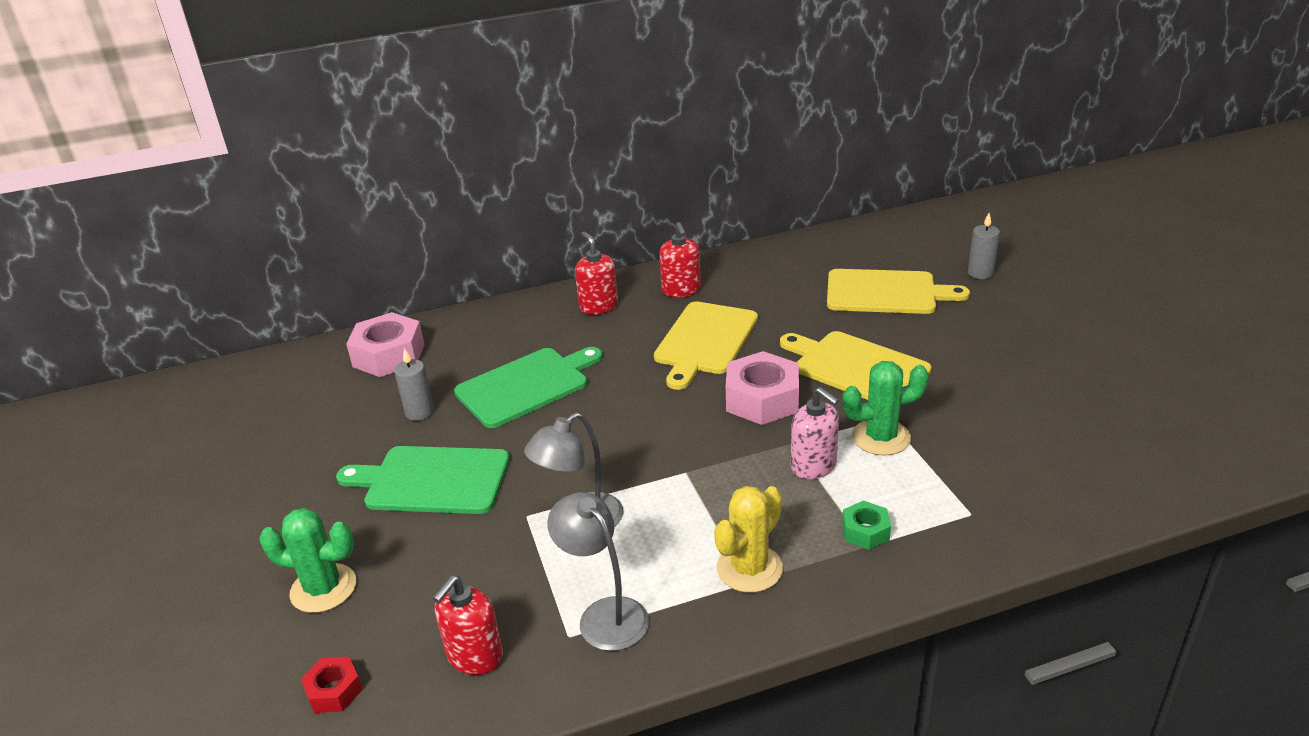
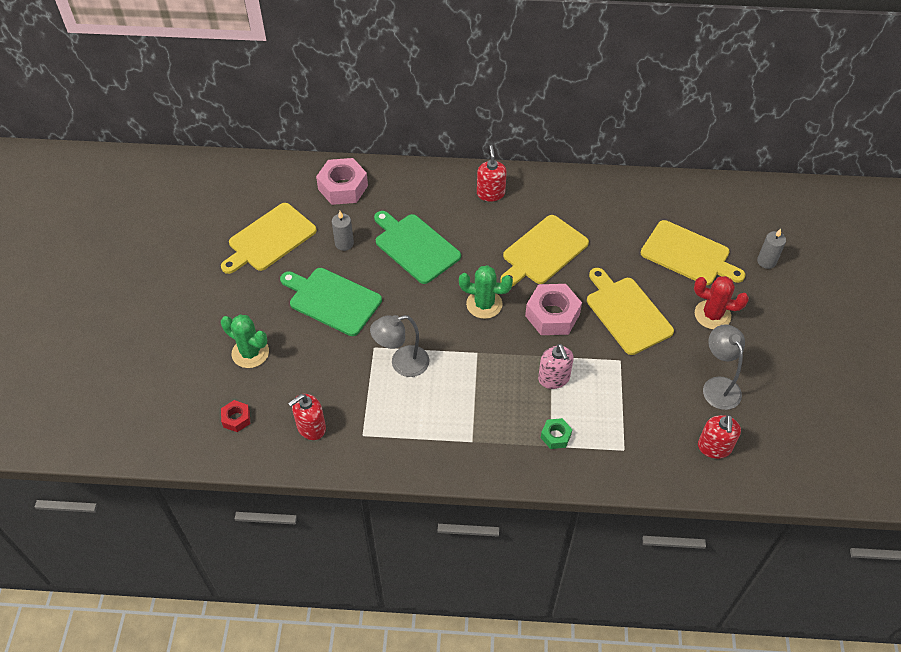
camera: 20 degrees right, 20 degrees up
green cutting board [454,347,602,428] -> green cutting board turned 120 degrees counterclockwise [374,211,461,284]
grey lamp [547,492,649,651] -> grey lamp moved to [703,324,745,410]
red soap dispenser [659,222,701,297] -> red soap dispenser moved to [698,415,741,459]
yellow cactus [714,486,783,593] -> none
green cactus [842,361,929,456] -> green cactus moved to [459,265,513,319]
none -> yellow cutting board [221,203,317,274]
none -> red cactus [694,276,749,329]

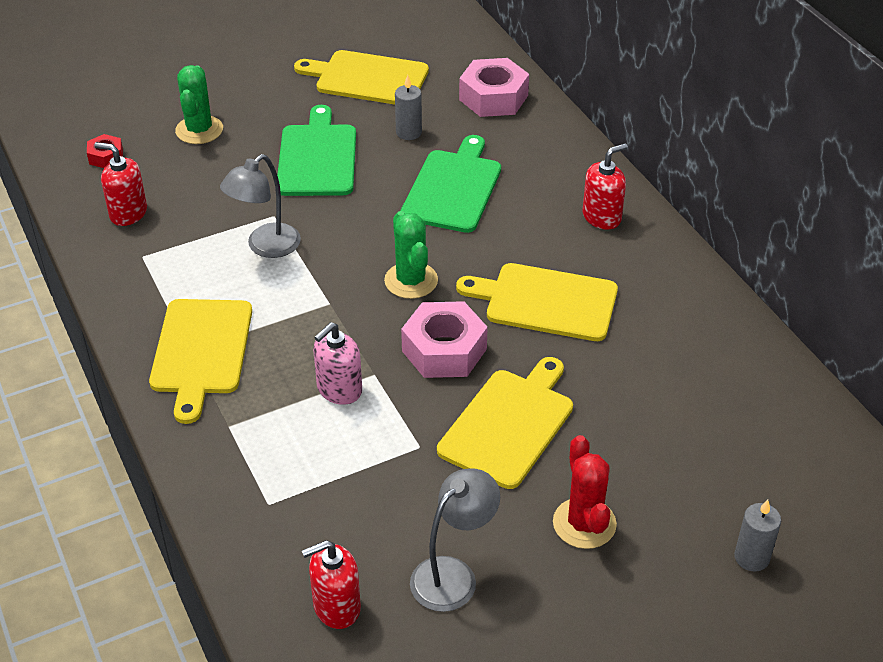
camera: 60 degrees right, 10 degrees down
grey lamp [370,315,430,377] -> grey lamp turned 90 degrees counterclockwise [220,154,301,258]
green nut [541,418,572,449] -> none
yellow cutting board [640,220,745,285] -> yellow cutting board moved to [149,299,252,424]

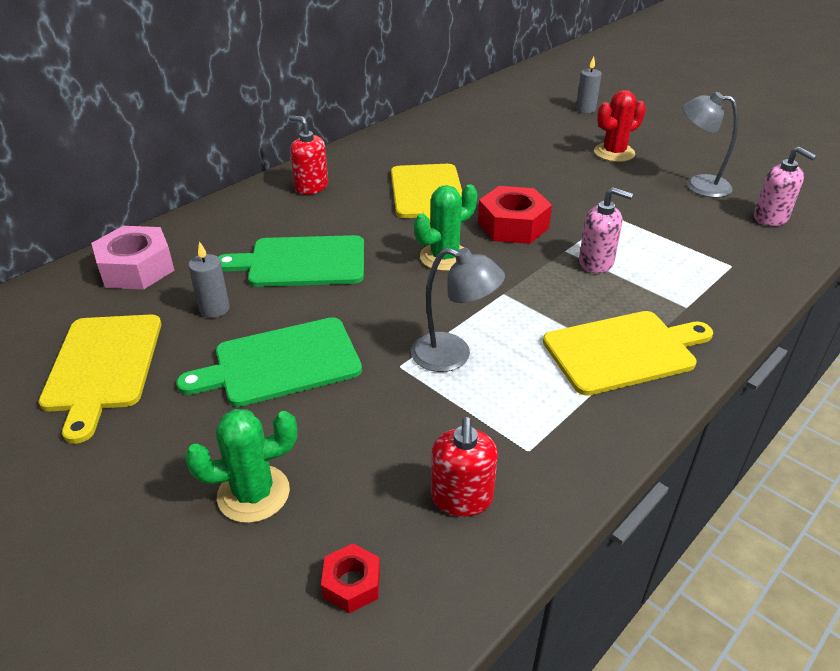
camera: 110 degrees left, 5 degrees down
red soap dispenser [302,540,361,629] -> pink soap dispenser [754,147,816,226]
pink nut [401,301,488,378] -> red nut [478,186,552,244]
yellow cutting board [437,357,573,489] -> none

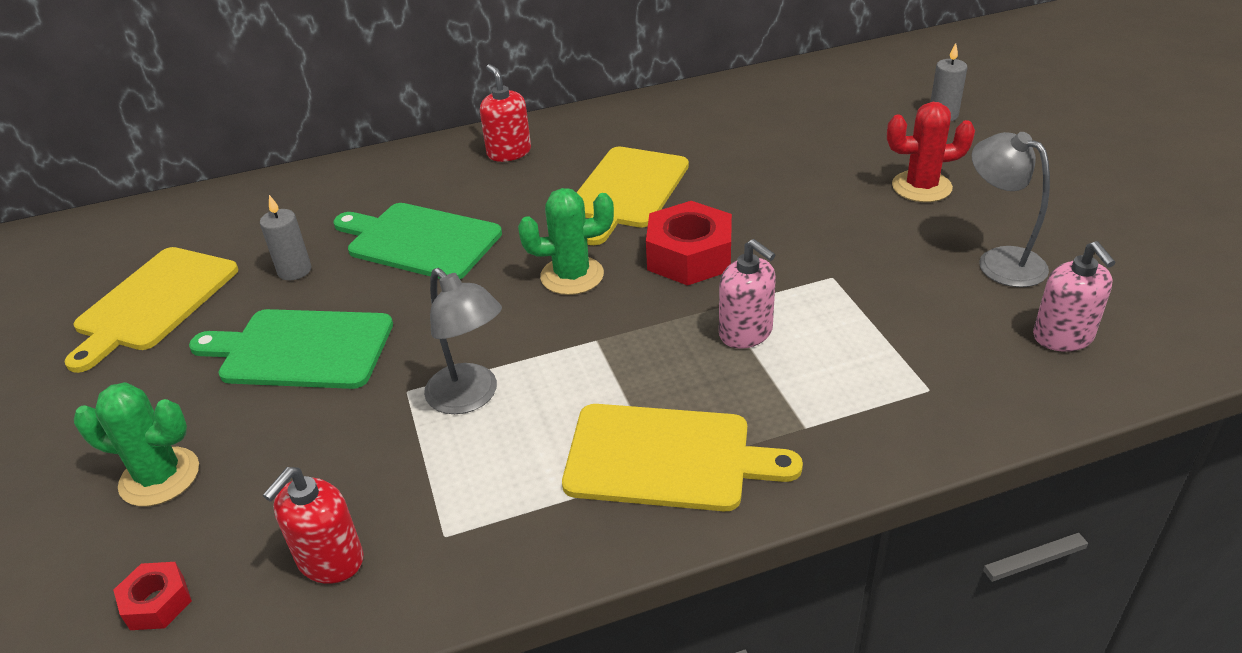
camera: 30 degrees right, 0 degrees up
pink nut [91,226,175,290] -> none

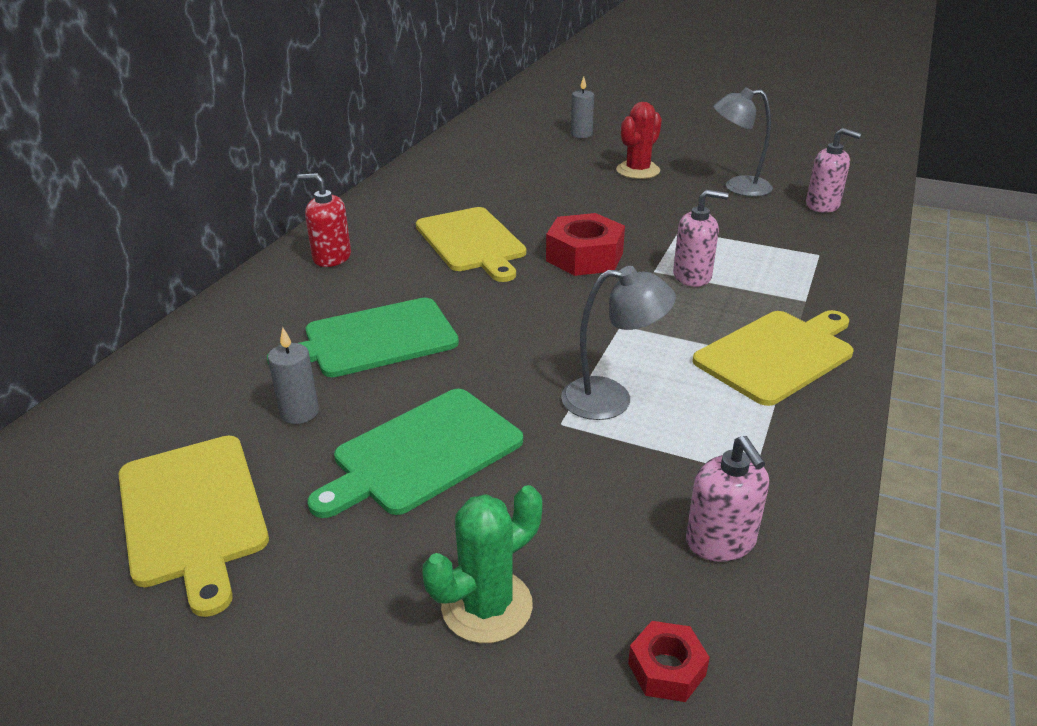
camera: 50 degrees left, 5 degrees down
red soap dispenser [263,467,364,584] -> pink soap dispenser [686,436,769,562]
green cactus [518,188,614,295] -> none

